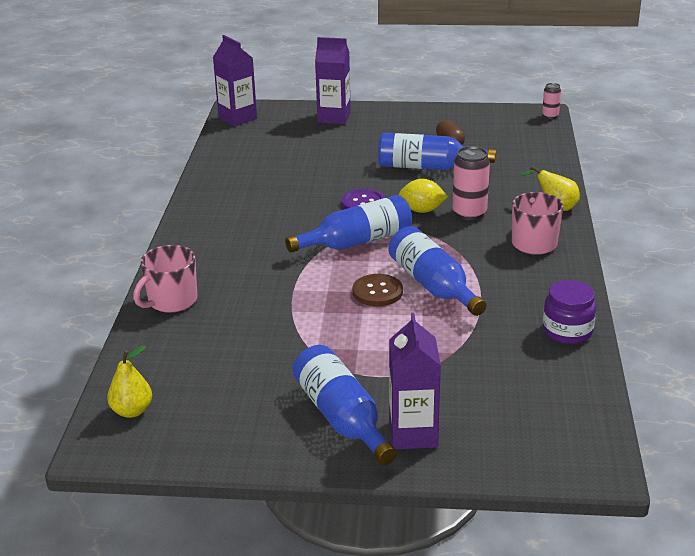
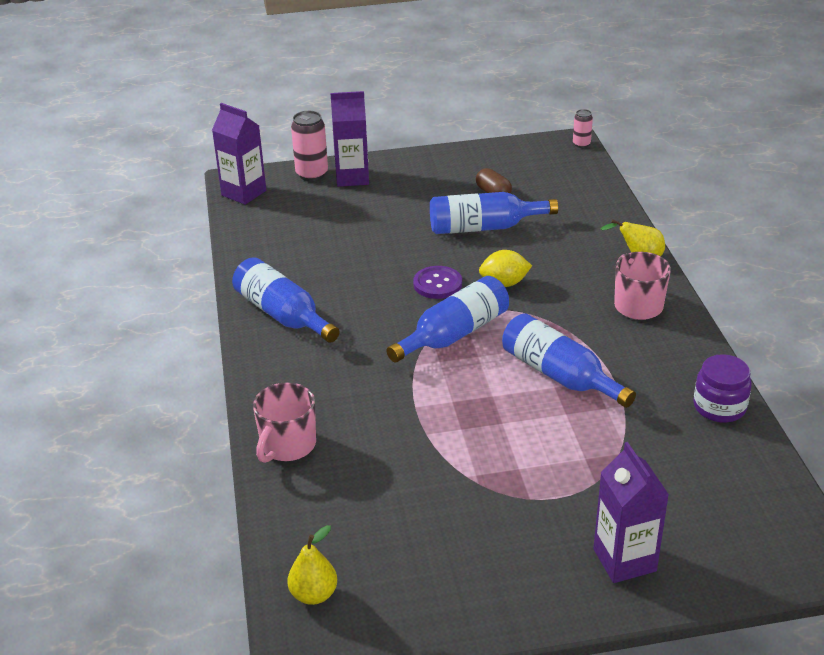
camera: 15 degrees left, 5 degrees up
blue bottle [293,345,397,465] -> blue bottle moved to [232,257,340,343]
brown button [353,274,403,306] -> none
pink can [452,146,490,220] -> pink can moved to [291,111,328,181]

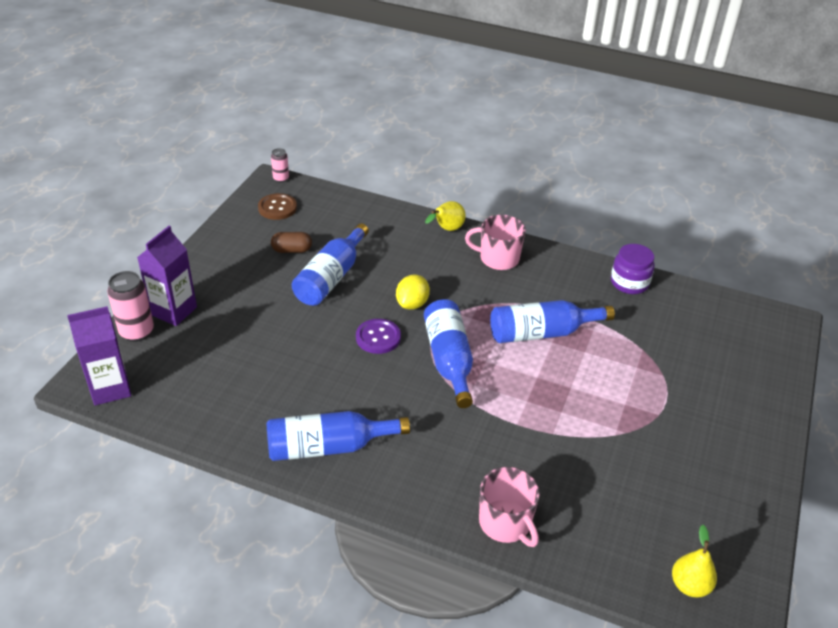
camera: 60 degrees left, 5 degrees up
purple carton [593,442,669,583] -> none
none -> brown button [258,193,297,220]

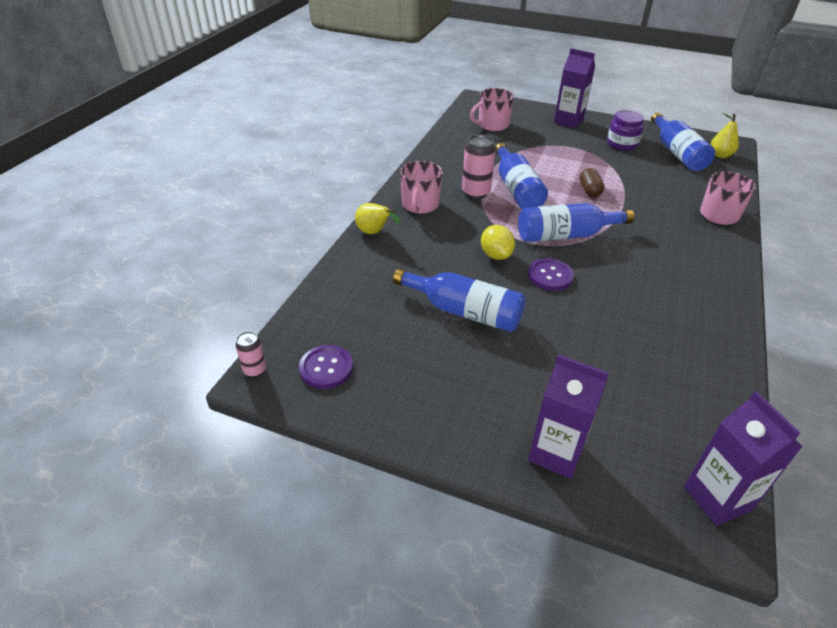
camera: 90 degrees left, 0 degrees up
pink can [107,271,154,342] -> pink can moved to [462,135,495,199]
brown button [258,193,297,220] -> purple button [299,345,353,389]
blue bottle [266,411,410,461] -> blue bottle moved to [651,113,715,171]
brown capsule [271,232,312,253] -> brown capsule moved to [580,168,605,197]
yellow lemon [396,275,430,310] -> yellow lemon turned 45 degrees clockwise [481,225,515,260]
purple jar [611,244,655,294] -> purple jar moved to [607,110,644,151]
none -> pink mug [470,88,514,131]
none -> purple carton [554,48,595,128]

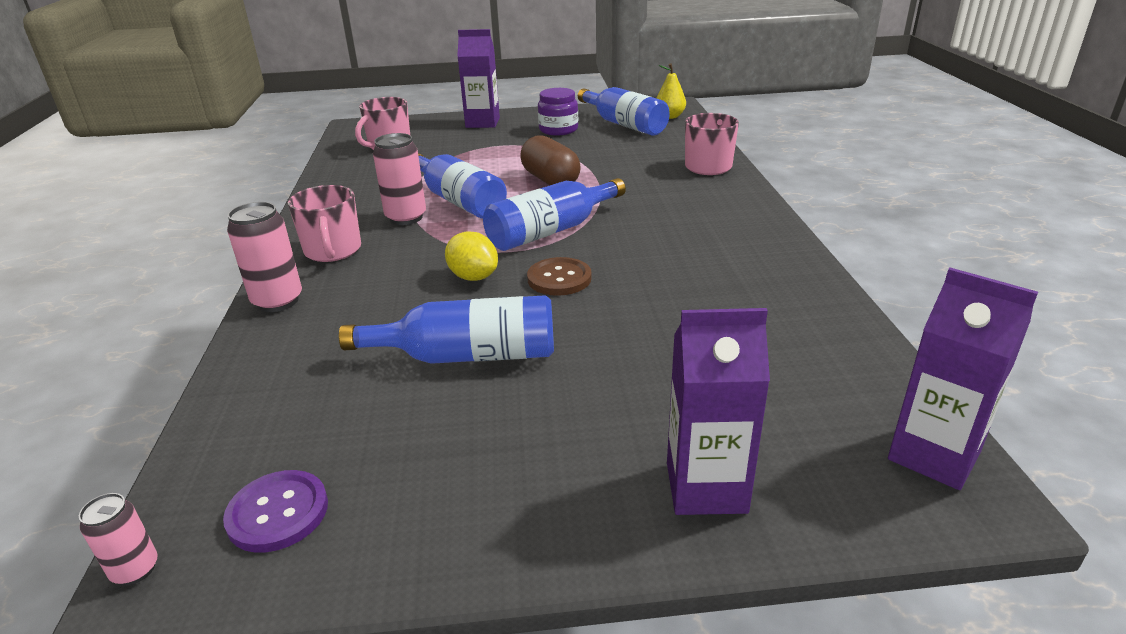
camera: 25 degrees left, 10 degrees down
yellow pear [355,203,401,234] -> pink can [227,202,302,312]
purple button [528,258,574,291] -> brown button [527,257,592,296]
brown capsule [580,168,605,197] -> brown capsule [520,135,581,185], size x1.59

